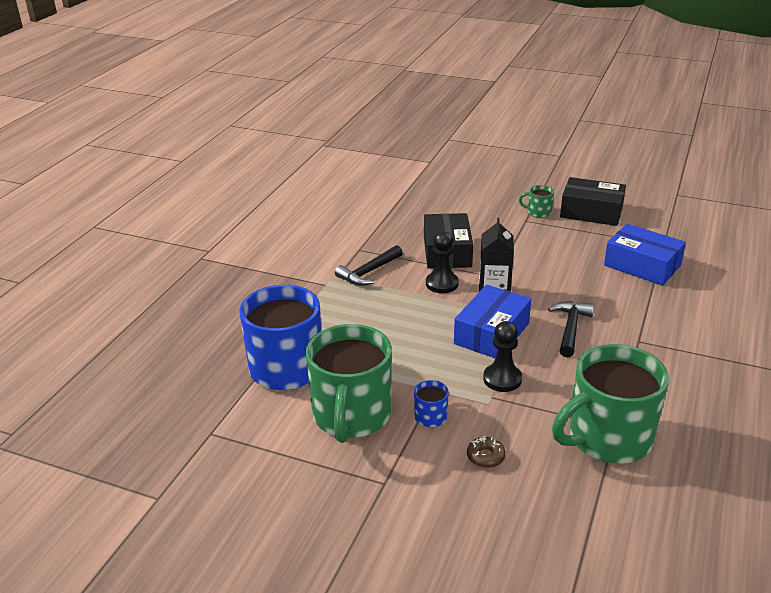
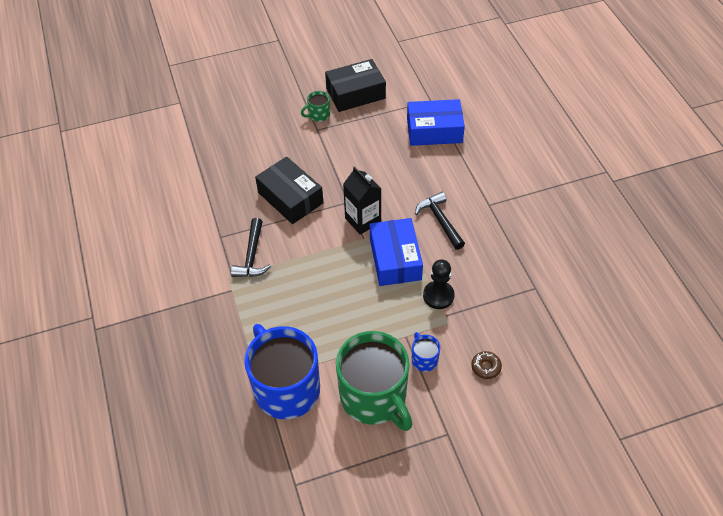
camera: 40 degrees left, 20 degrees up
black pawn [426,231,459,293] -> none
green mug [552,344,669,464] -> none

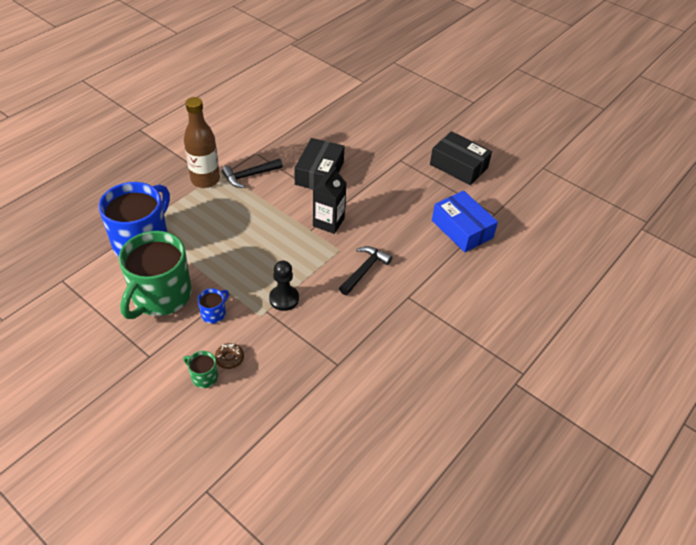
camera: 55 degrees right, 5 degrees down
green mug [301,91,330,122] -> green mug moved to [183,351,218,388]
blue box [370,218,423,286] -> none
none -> brown bottle [184,97,220,188]

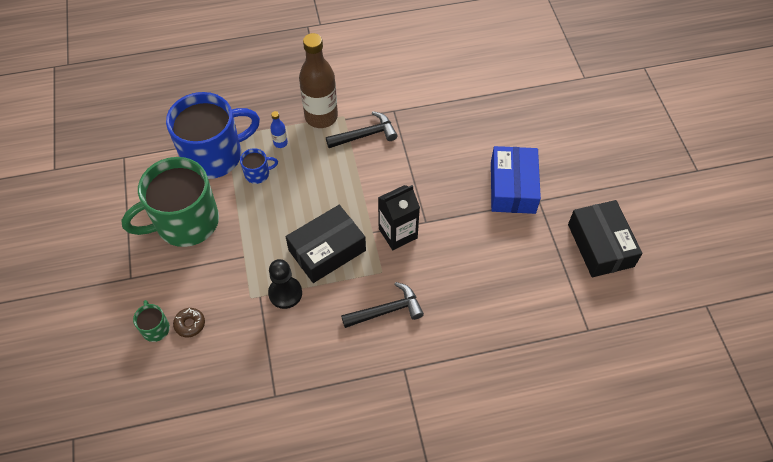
camera: 40 degrees right, 10 degrees up
blue mug [198,288,229,324] -> blue mug moved to [240,148,278,184]
black hammer [222,159,283,188] -> black hammer turned 150 degrees clockwise [326,111,398,148]
black box [294,138,345,190] -> black box moved to [286,205,366,283]
blue box [432,191,498,253] -> blue box moved to [491,146,541,214]
none -> blue bottle [270,111,288,148]

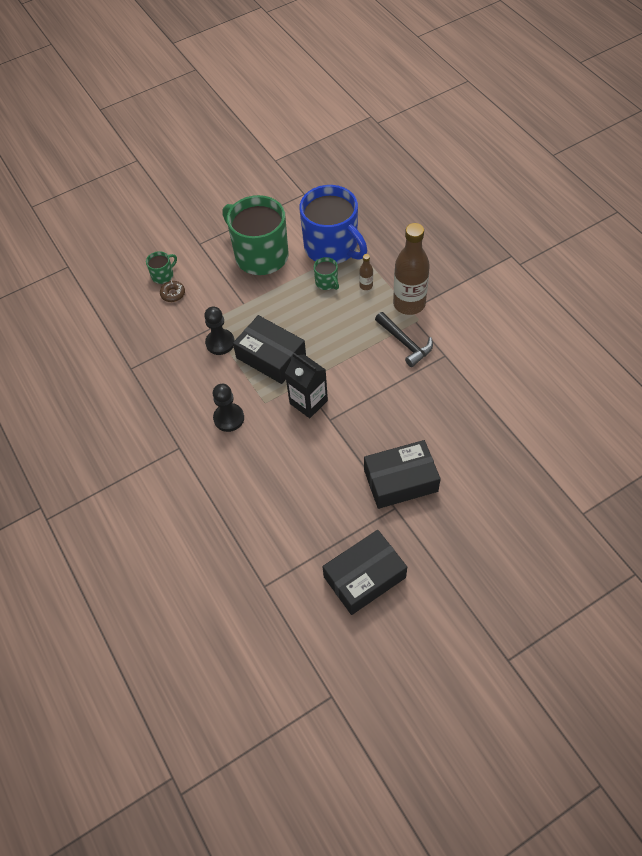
camera: 75 degrees right, 0 degrees up
blue mug [240,148,278,184] -> green mug [314,257,339,290]
blue bottle [270,111,288,148] -> brown bottle [359,254,373,290]
black hammer [341,282,424,328] -> black pawn [213,384,244,432]
blue box [491,146,541,214] -> black box [364,440,441,509]

